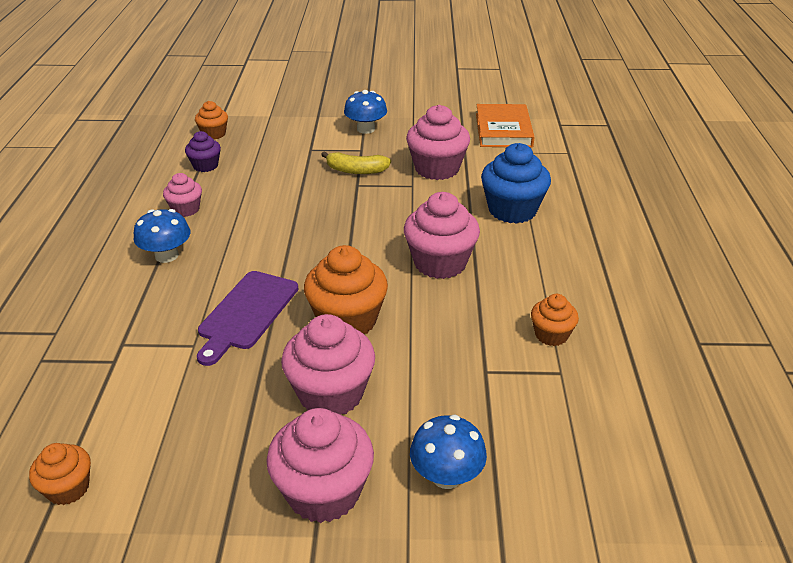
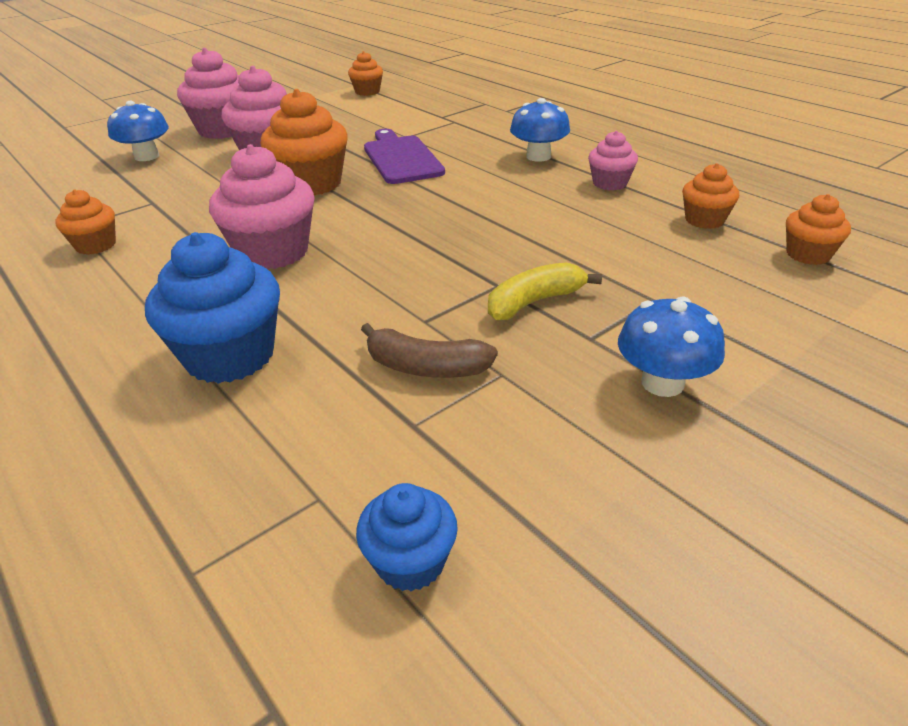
camera: 140 degrees right, 0 degrees up
purple cupcake [185,131,221,172] -> orange cupcake [682,163,739,229]
pink cupcake [406,105,470,180] -> brown banana [361,323,498,378]
orange book [476,104,535,147] -> blue cupcake [356,483,458,592]

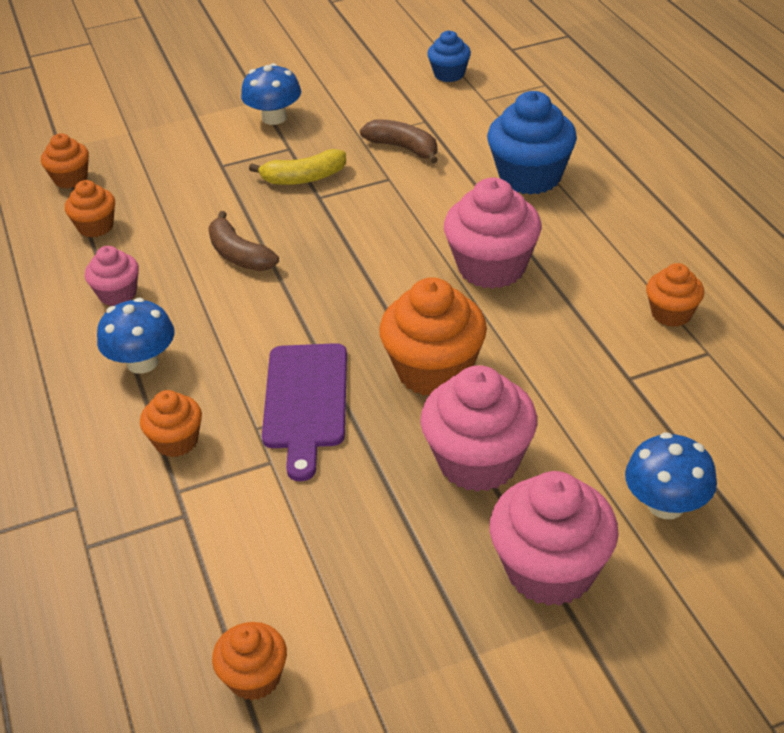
camera: 160 degrees left, 5 degrees up
none -> orange cupcake [140,390,202,457]
none -> brown banana [208,211,279,271]

